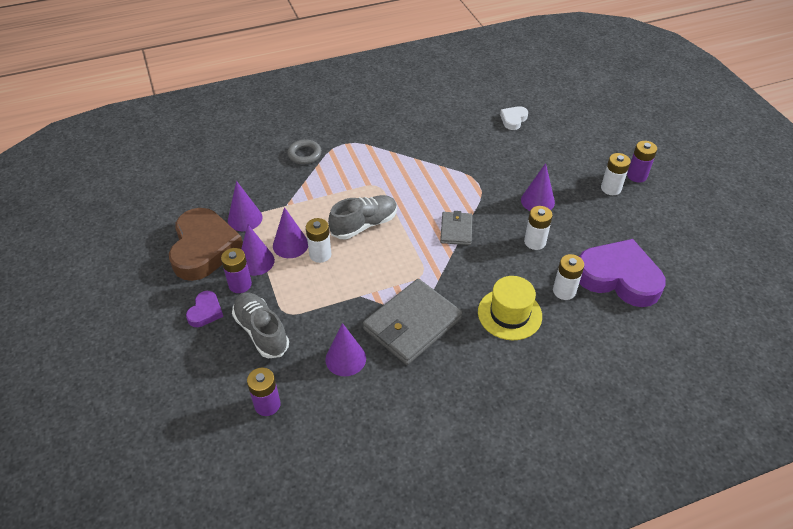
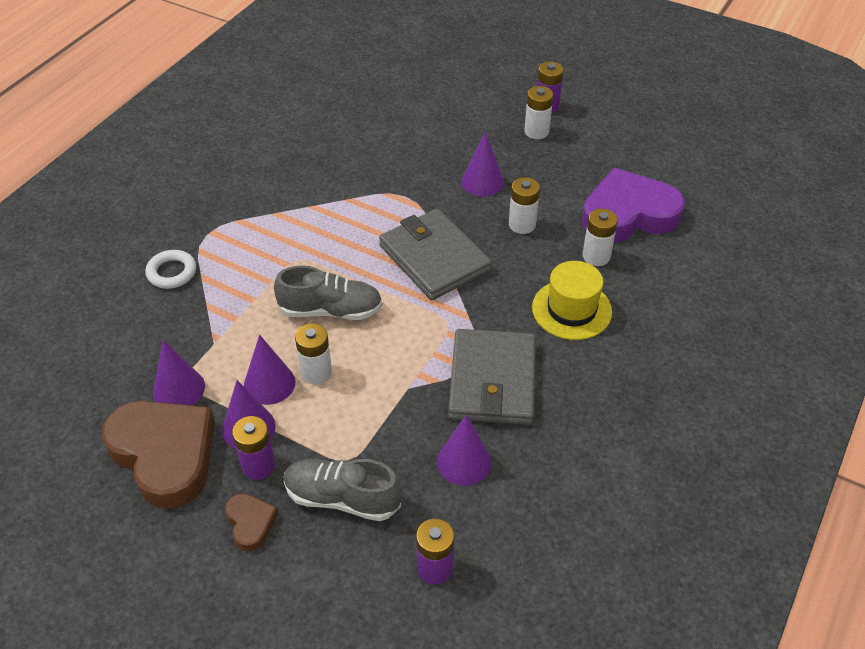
camera: 40 degrees left, 0 degrees up
purple heart [186,291,223,327] -> brown heart [225,493,278,551]
grey ring [287,139,322,164] -> white ring [145,250,196,289]
grey shoe [328,195,397,239] -> grey shoe turned 75 degrees clockwise [274,266,382,320]
grey wallet [440,211,472,245] -> grey wallet [379,209,492,300], size x1.84
white heart [500,106,528,130] -> none

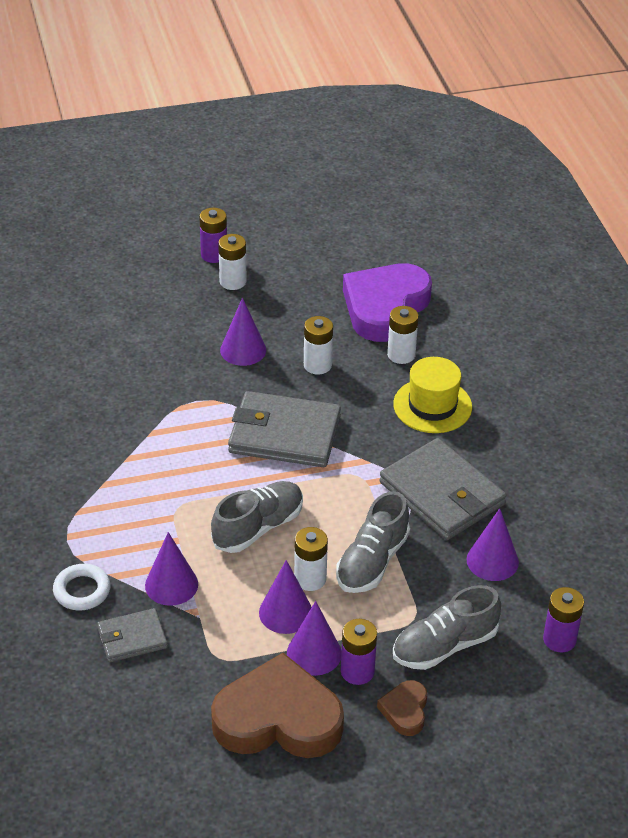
camera: 45 degrees left, 5 degrees down
purple cone [153,340,205,405] -> purple cone moved to [145,532,198,606]
brown heart [225,493,278,551] -> brown heart turned 105 degrees counterclockwise [377,680,427,736]
none -> grey wallet [97,608,168,662]
none -> grey shoe [336,491,410,593]

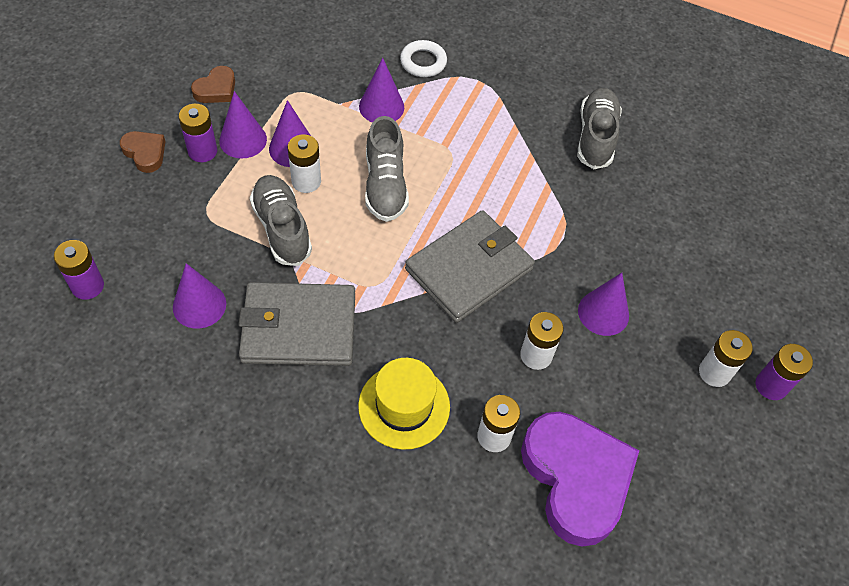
camera: 125 degrees right, 15 degrees up
grey wallet [97,608,168,662] -> none
brown heart [211,653,344,758] -> brown heart [191,66,235,103], size x0.46
grey shoe [393,585,501,670] -> grey shoe moved to [577,88,622,169]

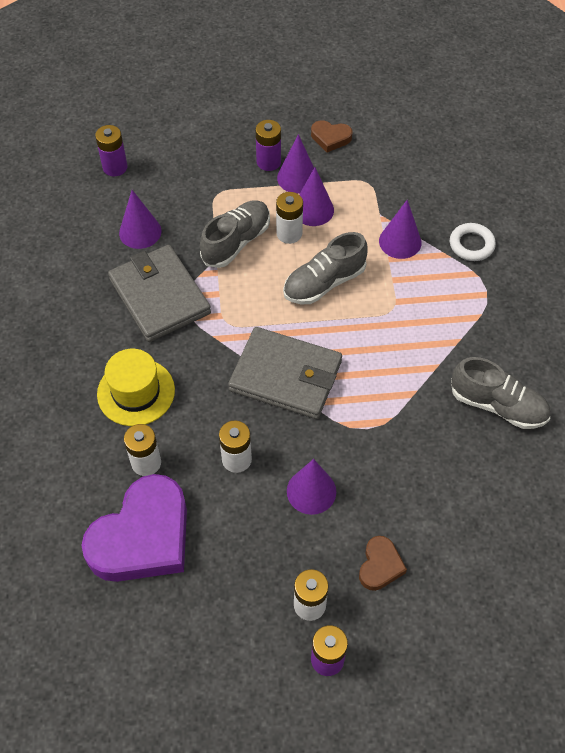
camera: 65 degrees right, 0 degrees up
brown heart [120,131,166,173] -> brown heart moved to [359,536,407,591]
grey shoe [577,88,622,169] -> grey shoe turned 45 degrees clockwise [451,357,550,429]

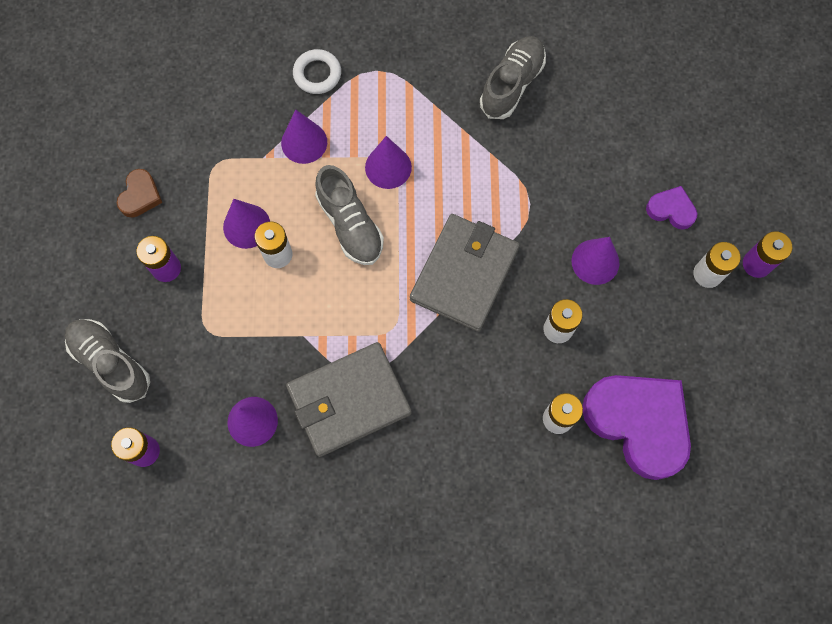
camera: 85 degrees left, 15 degrees up
yellow hat [97,349,175,426] -> none
grey shoe [200,200,270,268] -> grey shoe moved to [65,319,150,403]
purple cone [277,134,314,194] -> purple cone moved to [365,136,412,189]
brown heart [359,536,407,591] -> purple heart [646,186,697,230]

